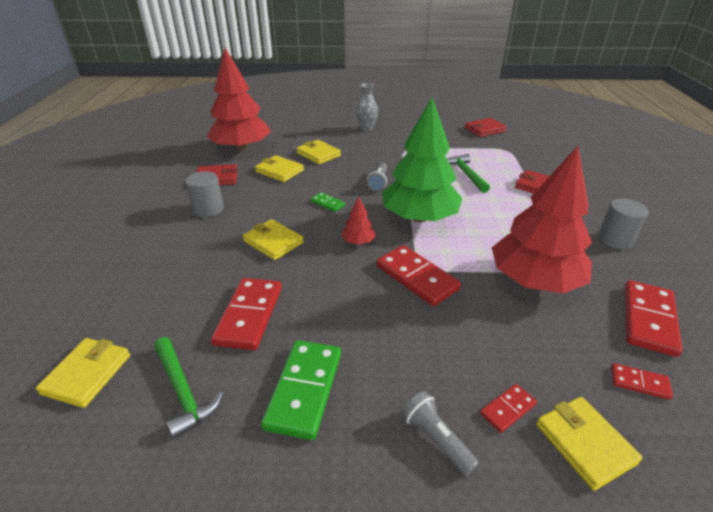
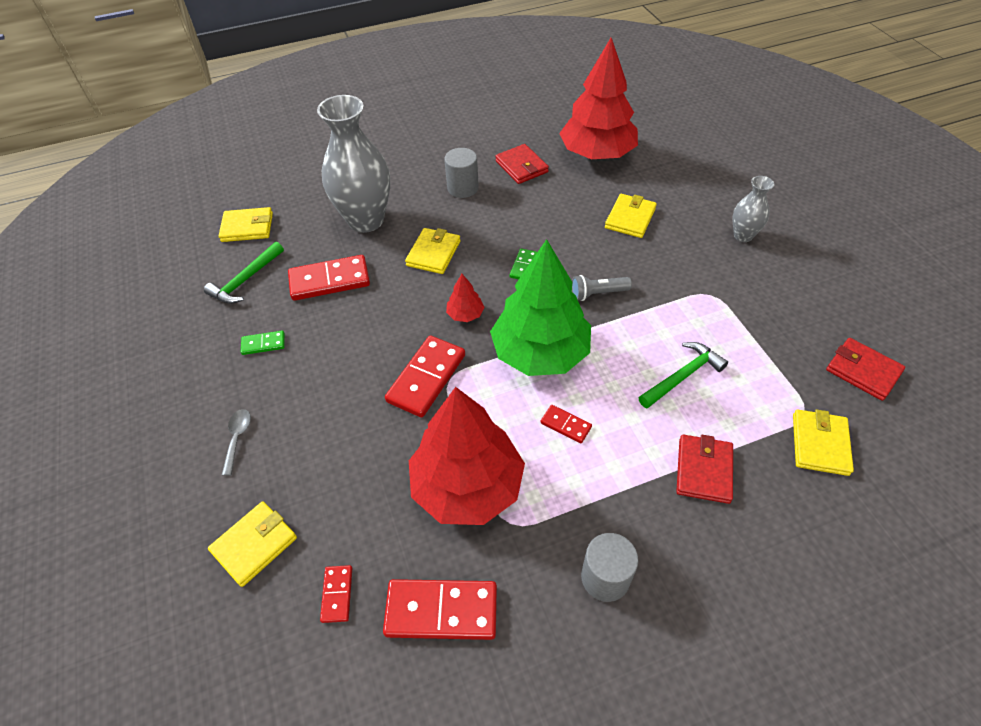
camera: 70 degrees right, 15 degrees up
yellow wallet [255,155,304,182] -> yellow wallet moved to [793,409,854,476]
green domino [261,340,341,440] -> green domino [241,330,285,355], size x0.51
grey flashlight [401,391,479,476] -> grey spoon [222,409,251,476]
red domino [480,384,537,433] -> red domino moved to [541,405,592,443]
none -> grey vase [317,95,390,233]

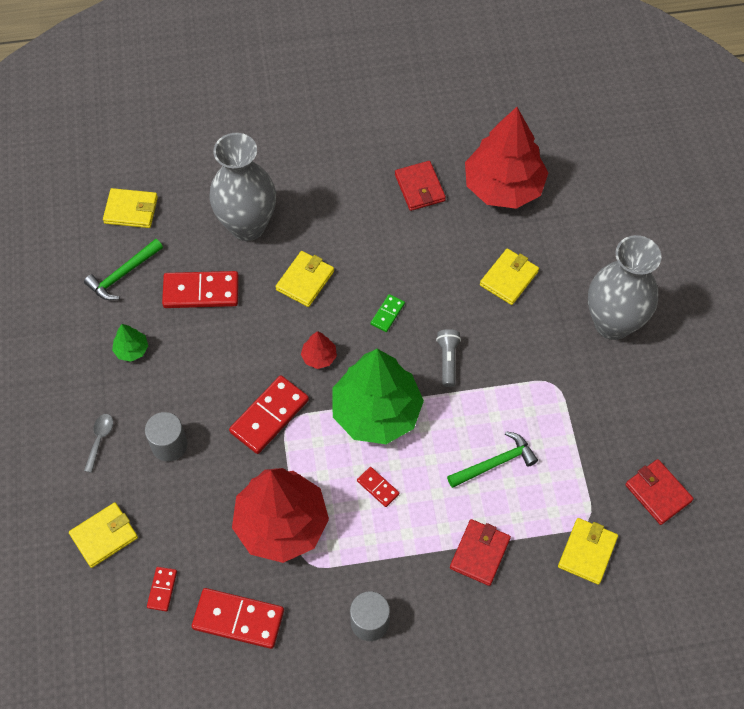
camera: 10 degrees right, 10 degrees up
green domino [241,330,285,355] -> green tree [112,324,148,362]
grey cylinder [444,148,479,198] -> grey cylinder moved to [145,412,187,462]
grey flashlight [572,275,632,301] -> grey flashlight turned 90 degrees clockwise [436,329,461,387]
grey vase [732,176,774,242] -> grey vase [588,235,661,340], size x1.99

